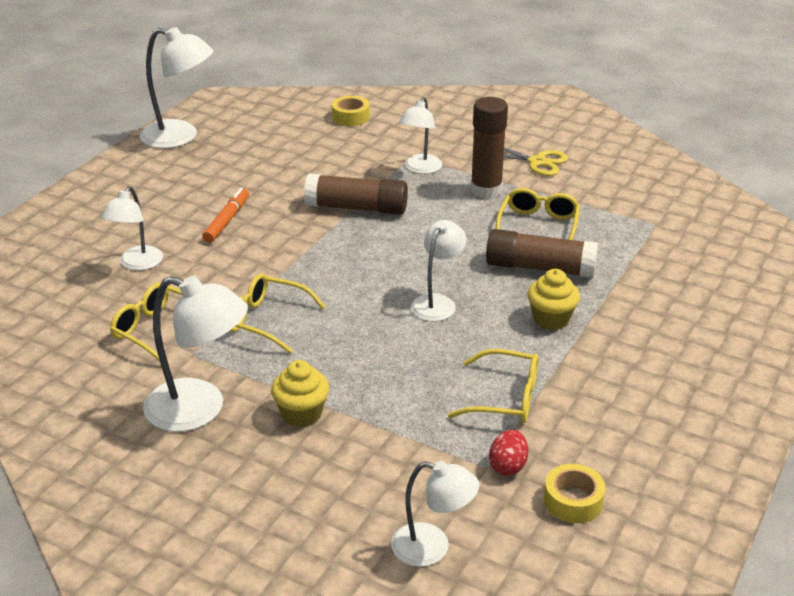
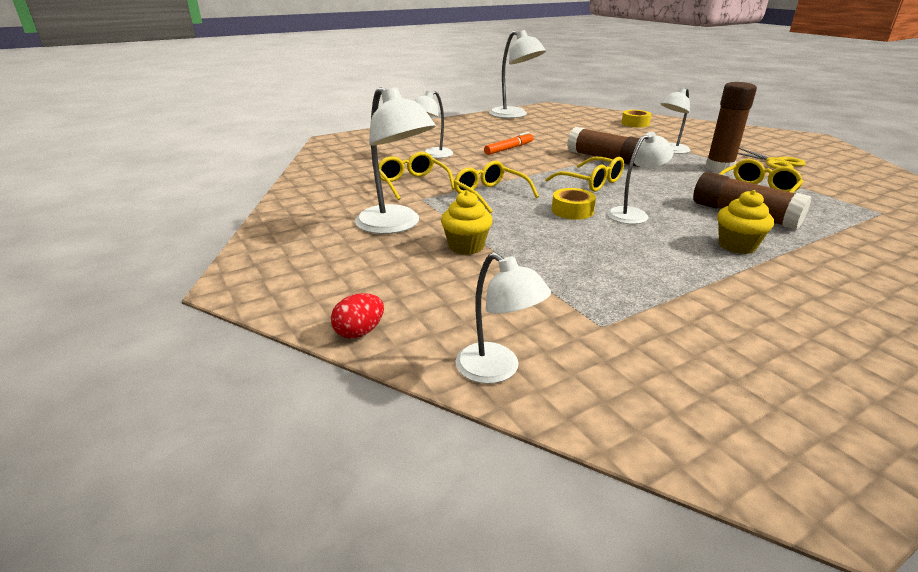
camera: 30 degrees right, 5 degrees down
yellow glasses [448,349,538,423] -> yellow glasses moved to [545,157,624,192]
red egg [489,430,528,476] -> red egg moved to [331,293,384,338]
yellow tape [544,464,606,523] -> yellow tape moved to [552,188,596,220]

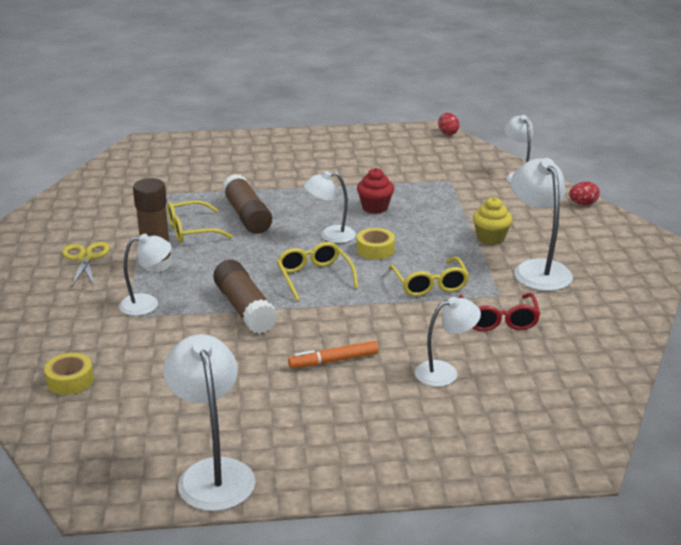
camera: 155 degrees left, 0 degrees up
yellow glasses [379,152,454,200] -> red glasses [459,293,540,331]
yellow cupcake [717,190,774,254] -> none
none -> red cupcake [357,168,394,214]
none -> red egg [438,113,459,135]

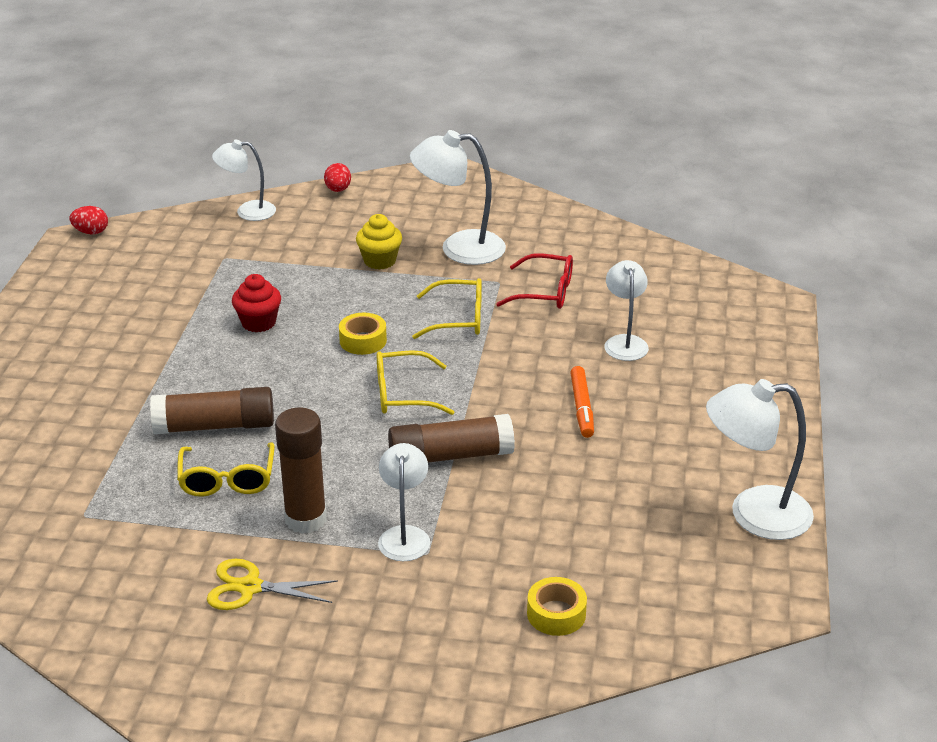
camera: 75 degrees left, 5 degrees up
white lamp [304,171,356,243] -> none

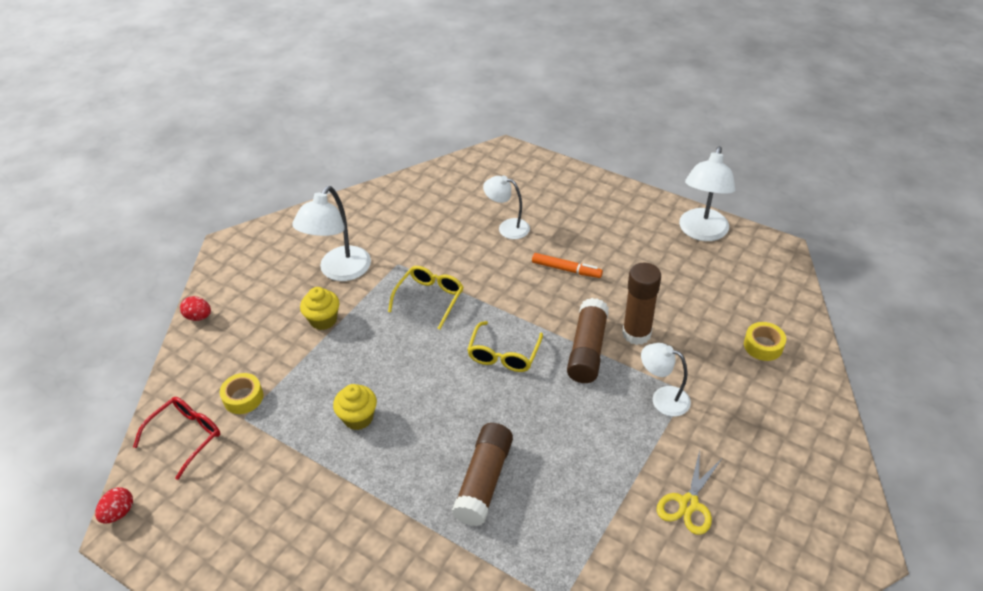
camera: 65 degrees left, 10 degrees up
yellow glasses [177,442,275,497] -> none
white lamp [212,140,276,221] -> none
red cupcake [232,274,281,332] -> yellow cupcake [333,384,377,430]
brown glue stick [275,408,327,534] -> brown glue stick moved to [622,262,661,345]
yellow tape [339,313,387,355] -> yellow tape moved to [220,373,263,414]
red glasses [496,253,573,309] -> red glasses moved to [133,397,220,480]

